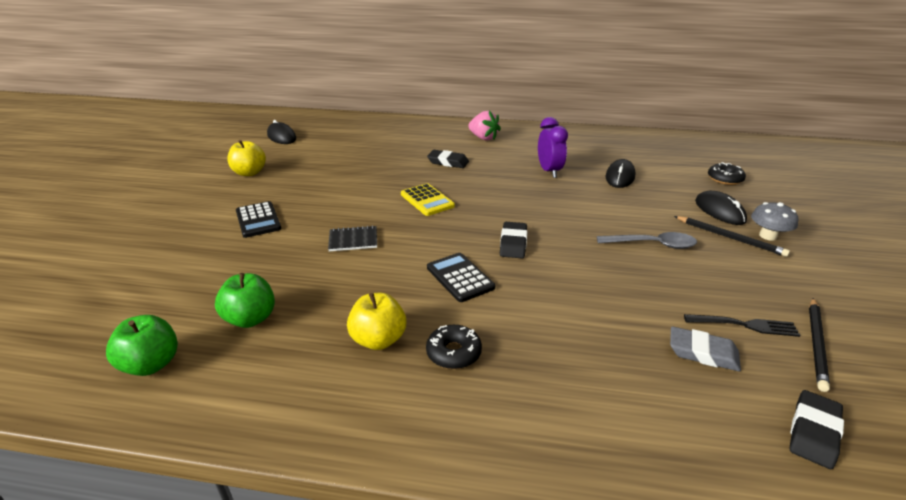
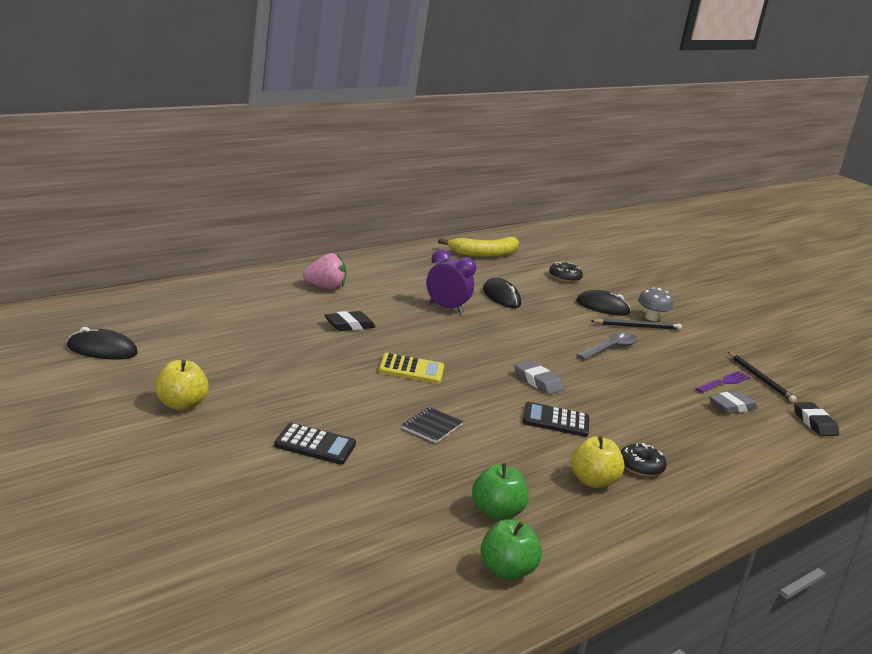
camera: 55 degrees left, 10 degrees down
black eraser [500,222,527,258] -> grey eraser [514,360,564,395]
black fork [684,314,801,337] -> purple fork [695,371,750,393]
none -> yellow banana [438,237,519,257]

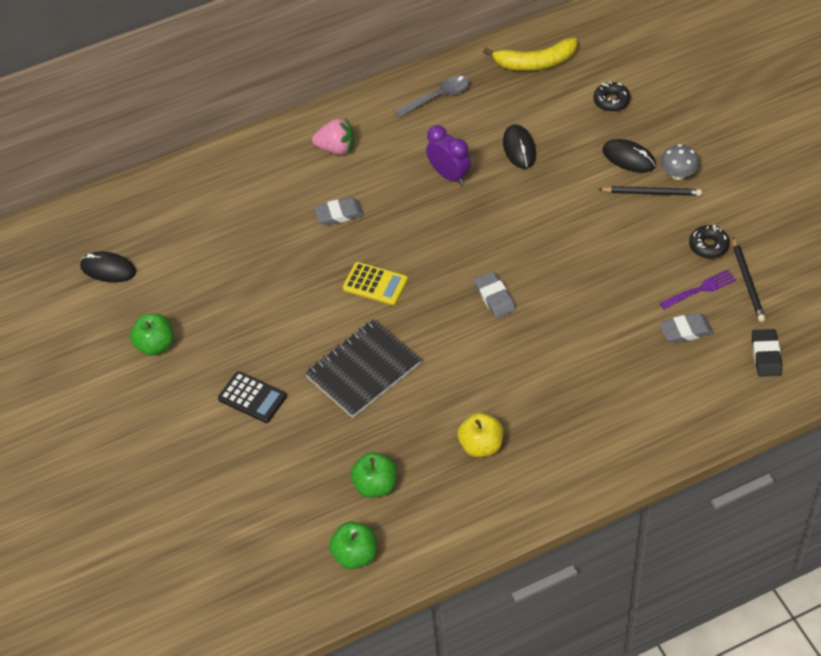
camera: 25 degrees right, 30 degrees up
yellow apple [155,360,209,411] -> green apple [130,314,174,356]
black eraser [324,311,376,331] -> grey eraser [314,197,364,225]
black notebook [402,407,463,443] -> black notebook [305,319,421,418], size x1.99
black calculator [523,402,589,437] -> none
grey spoon [576,332,638,360] -> grey spoon moved to [395,76,470,117]
black donut [620,443,667,477] -> black donut moved to [689,225,730,259]

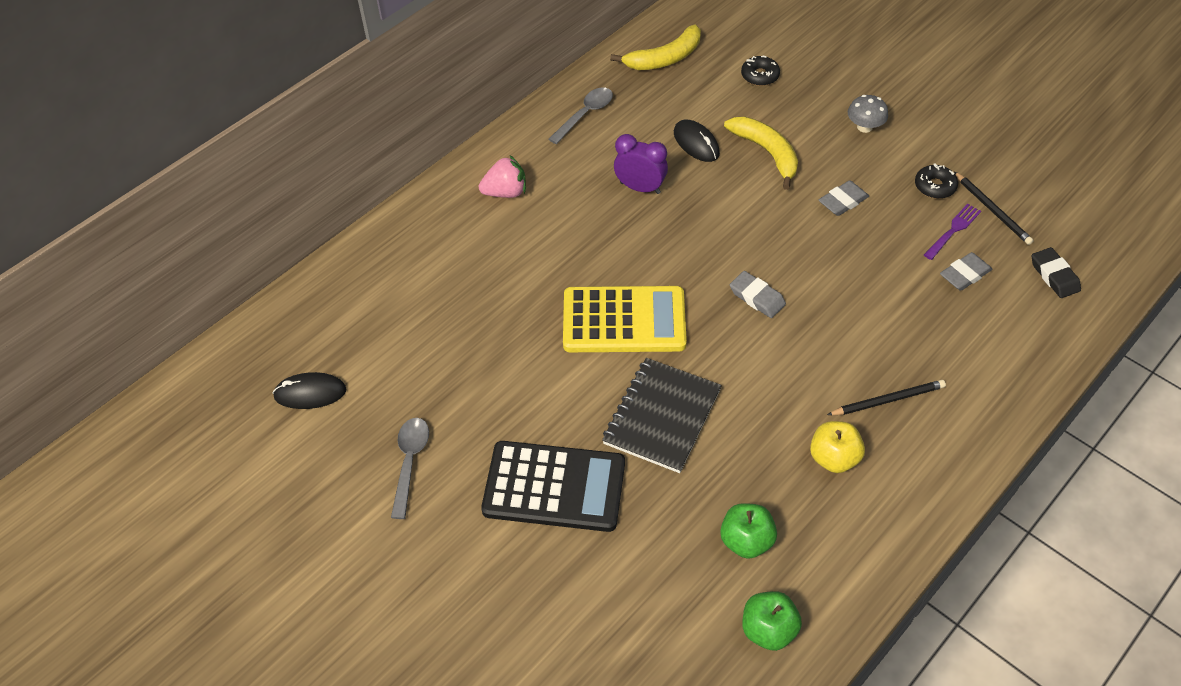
camera: 25 degrees left, 0 degrees up
green apple [130,314,174,356] -> grey spoon [391,418,429,519]
black calculator [218,371,287,423] -> black calculator [481,441,625,532], size x1.84
grey eraser [314,197,364,225] -> grey eraser moved to [819,180,869,216]
yellow calculator [343,262,408,305] -> yellow calculator [563,286,687,352], size x1.84
black pencil [599,186,702,196] -> black pencil moved to [827,380,946,415]
black mouse [602,139,656,173] -> none
none -> yellow banana [724,117,798,190]

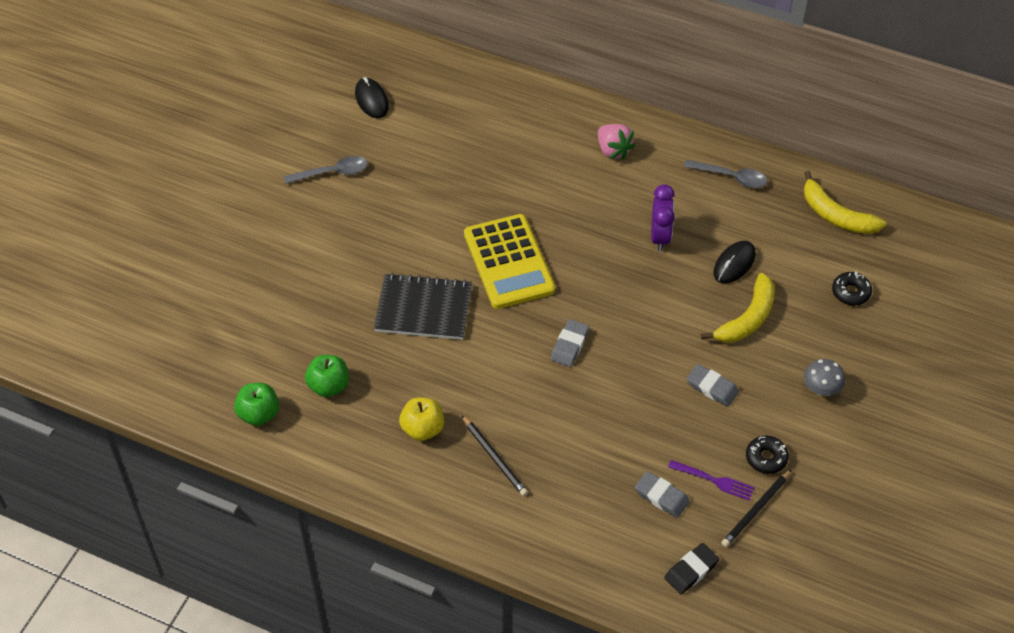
camera: 70 degrees right, 0 degrees up
black calculator [481,441,625,532] -> none

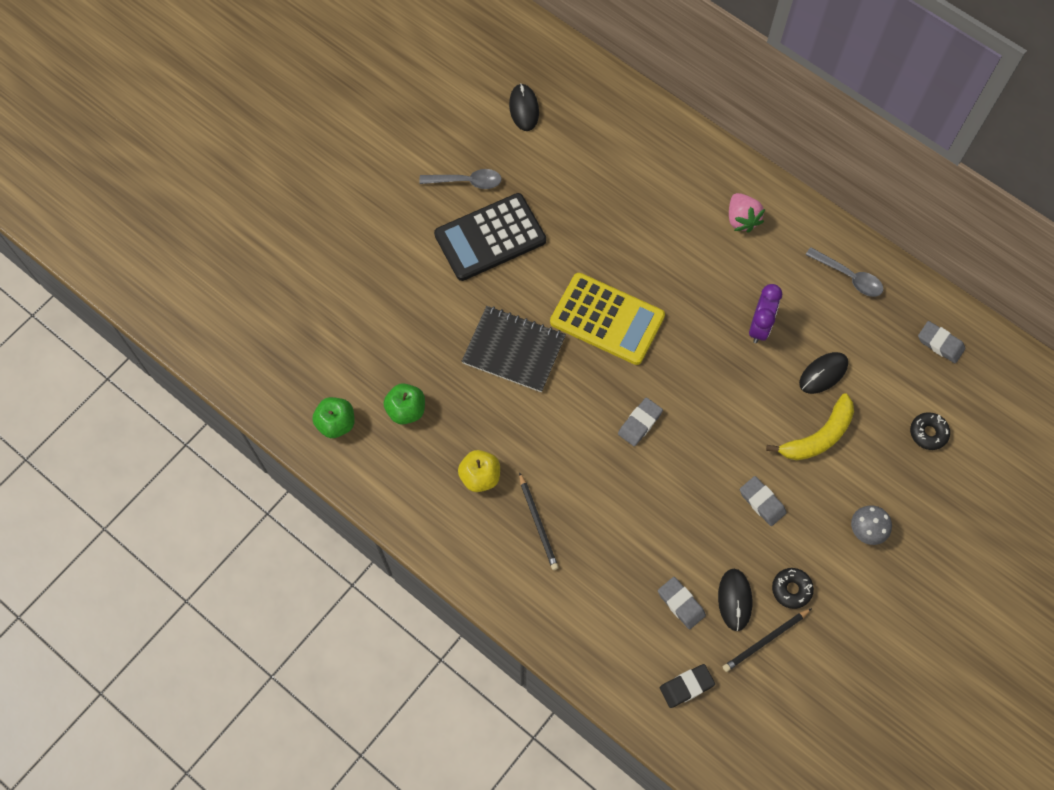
camera: 15 degrees right, 15 degrees up
yellow calculator [464,214,555,309] -> yellow calculator turned 60 degrees counterclockwise [550,273,665,365]
purple fork [668,460,755,501] -> black mouse [718,569,752,631]
yellow banana [804,171,886,234] -> grey eraser [918,321,965,363]
none -> black calculator [434,193,546,281]

